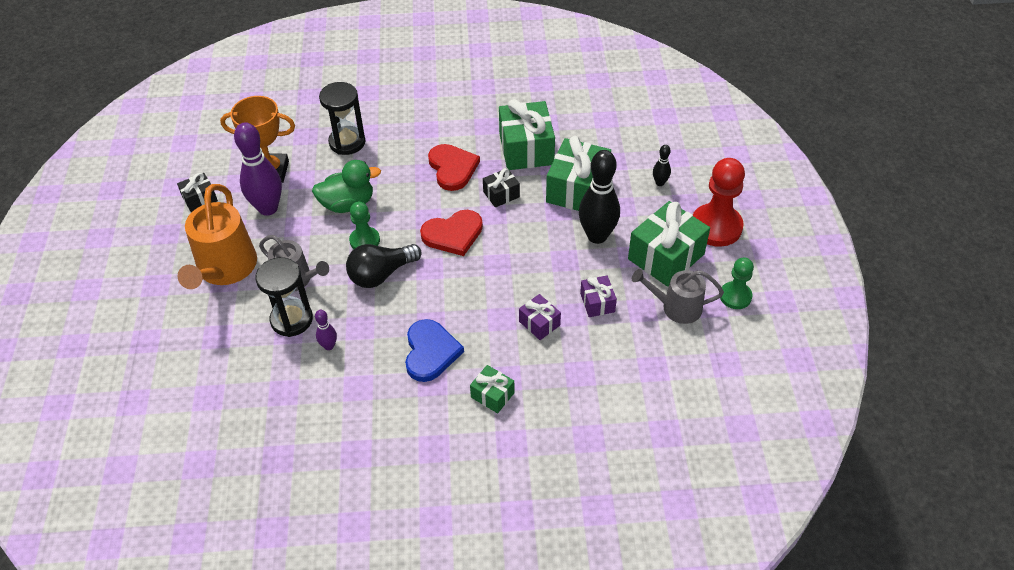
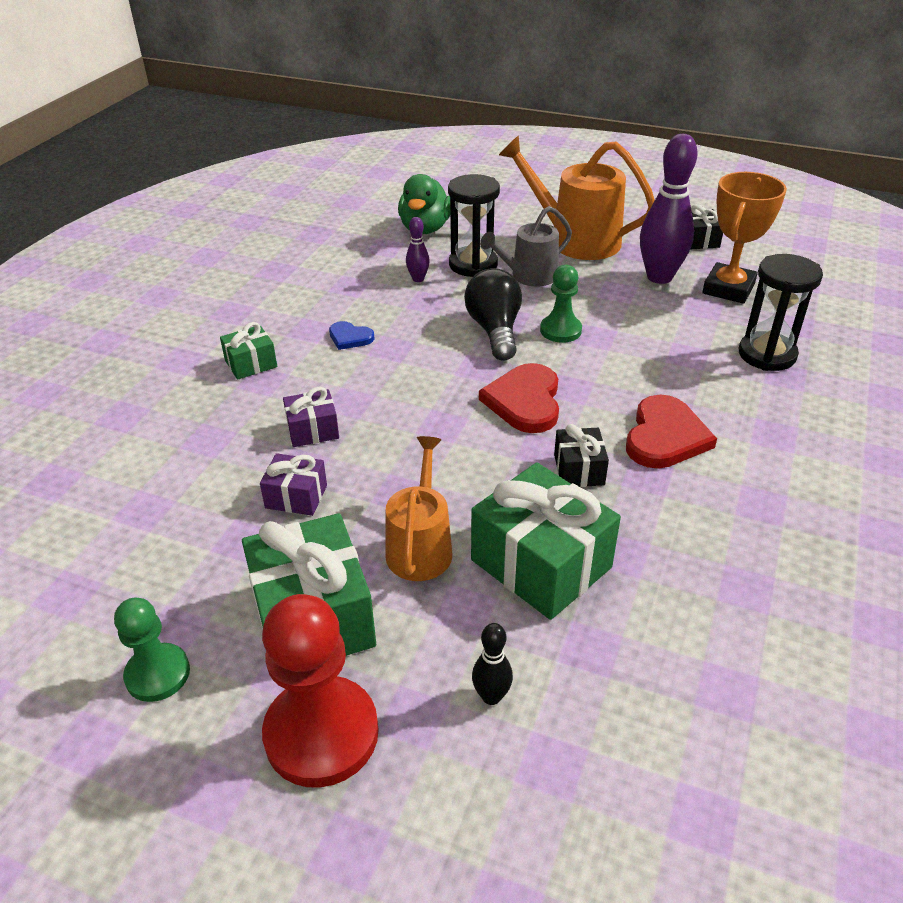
camera: 115 degrees right, 10 degrees down
green duck [312,160,381,213] -> green duck moved to [398,174,450,234]
blue heart [405,319,464,382] -> blue heart [329,321,374,350], size x0.55
red heart [428,144,480,191] -> red heart turned 75 degrees counterclockwise [626,395,717,469]
green gift [499,99,555,170] -> none
black bowling pin [579,150,620,244] -> orange watering can [386,436,452,581]
grey watering can [632,269,724,324] -> none

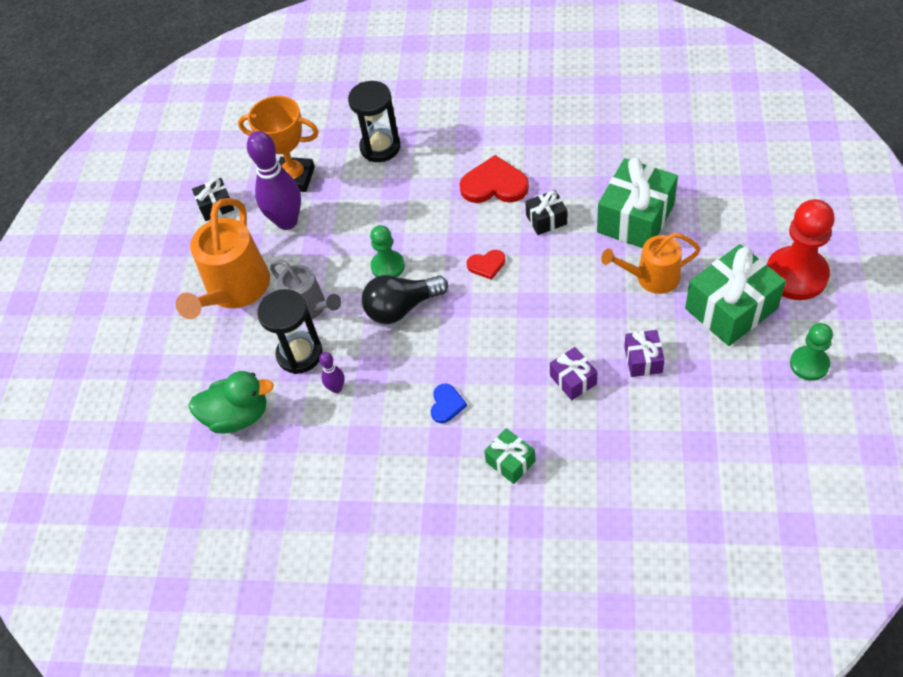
camera: 100 degrees left, 15 degrees up
black bowling pin [472,623,513,705] -> none
red heart [479,363,559,433] -> red heart [467,250,506,280], size x0.55

